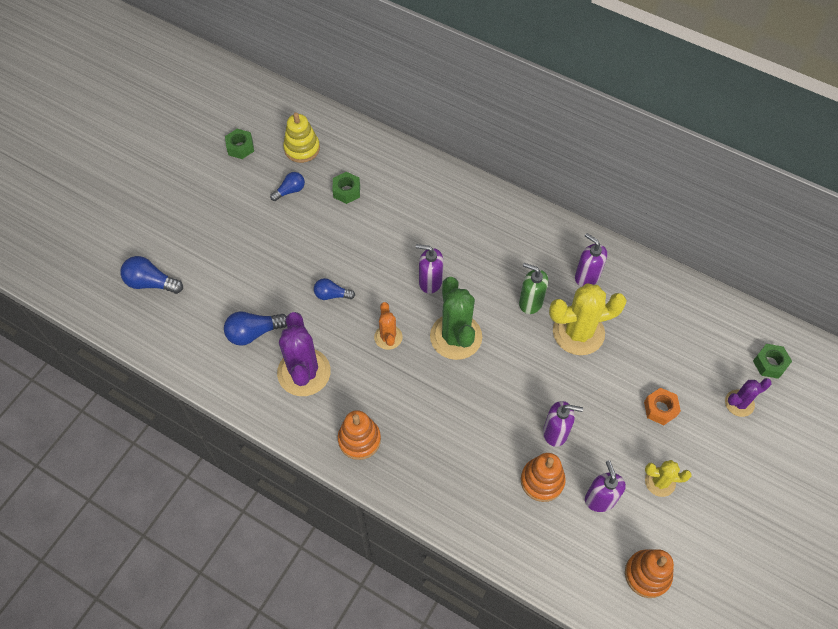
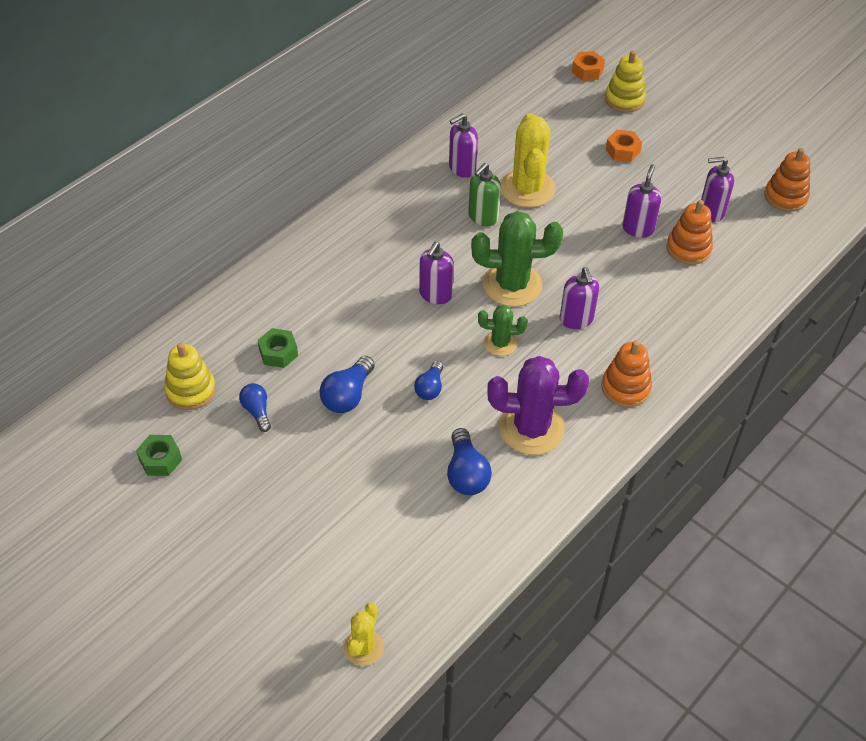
camera: 80 degrees left, 10 degrees down
blue light bulb [121,256,183,294] -> blue light bulb moved to [320,356,375,413]
orange cactus [374,302,403,350] -> green cactus [478,305,528,356]
yellow cactus [645,460,691,497] -> yellow cactus moved to [344,602,384,666]
purple cactus [725,378,772,417] -> yellow stacking toy [605,50,646,113]
green nut [753,344,792,379] -> orange nut [572,51,605,81]
none -> purple soap dispenser [560,268,599,329]

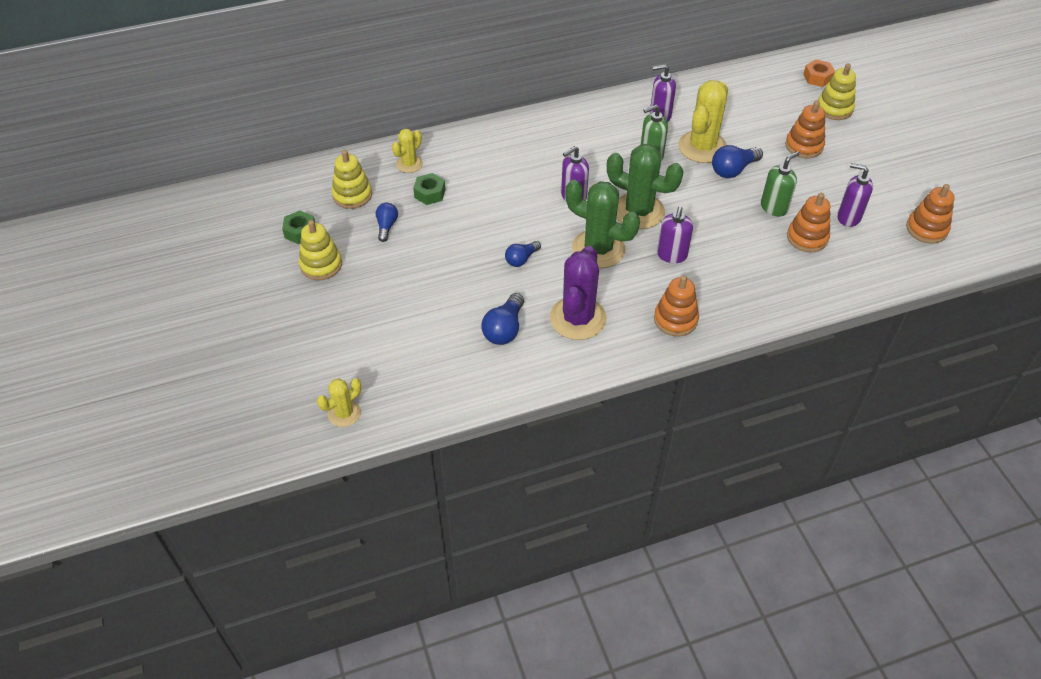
camera: 30 degrees right, 0 degrees up
blue light bulb [320,356,375,413] -> blue light bulb moved to [712,145,763,178]
green cactus [478,305,528,356] -> green cactus [565,180,640,268], size x1.85
purple cactus [487,356,589,455] -> purple cactus turned 75 degrees clockwise [550,246,607,340]
orange nut [606,130,642,162] -> orange stacking toy [785,101,825,158]
purple soap dispenser [622,164,662,238] -> green soap dispenser [761,151,799,216]
none -> yellow stacking toy [299,220,342,280]
none -> yellow cactus [392,129,423,173]

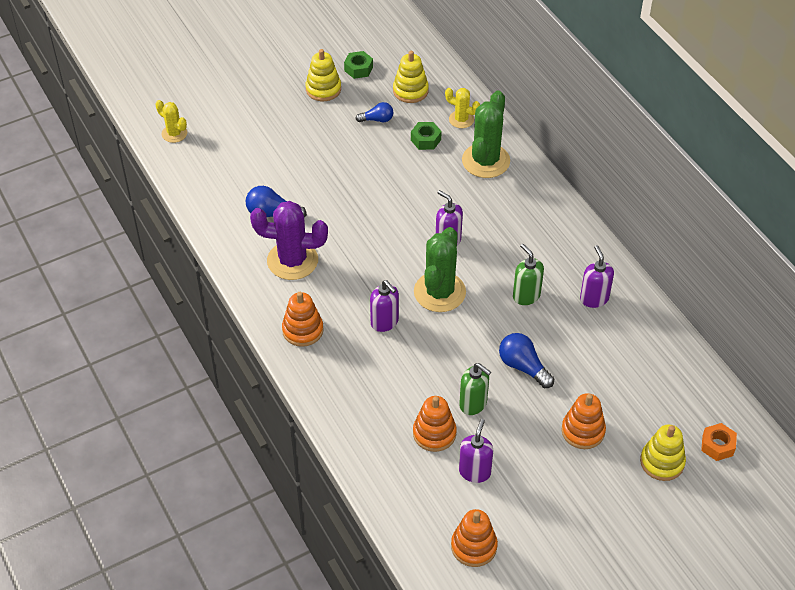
camera: 80 degrees right, 0 degrees up
blue light bulb [505,241,541,267] -> none
green cactus [565,180,640,268] -> green cactus moved to [462,90,510,178]
purple soap dispenser [657,206,693,263] -> purple soap dispenser turned 135 degrees counterclockwise [370,280,399,332]
yellow cactus [678,80,728,163] -> none

